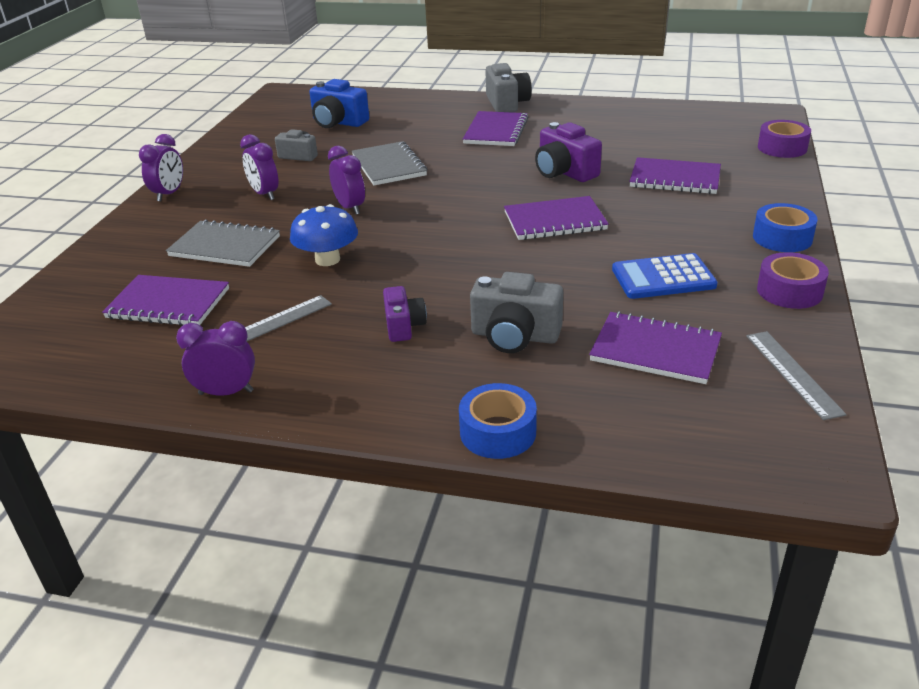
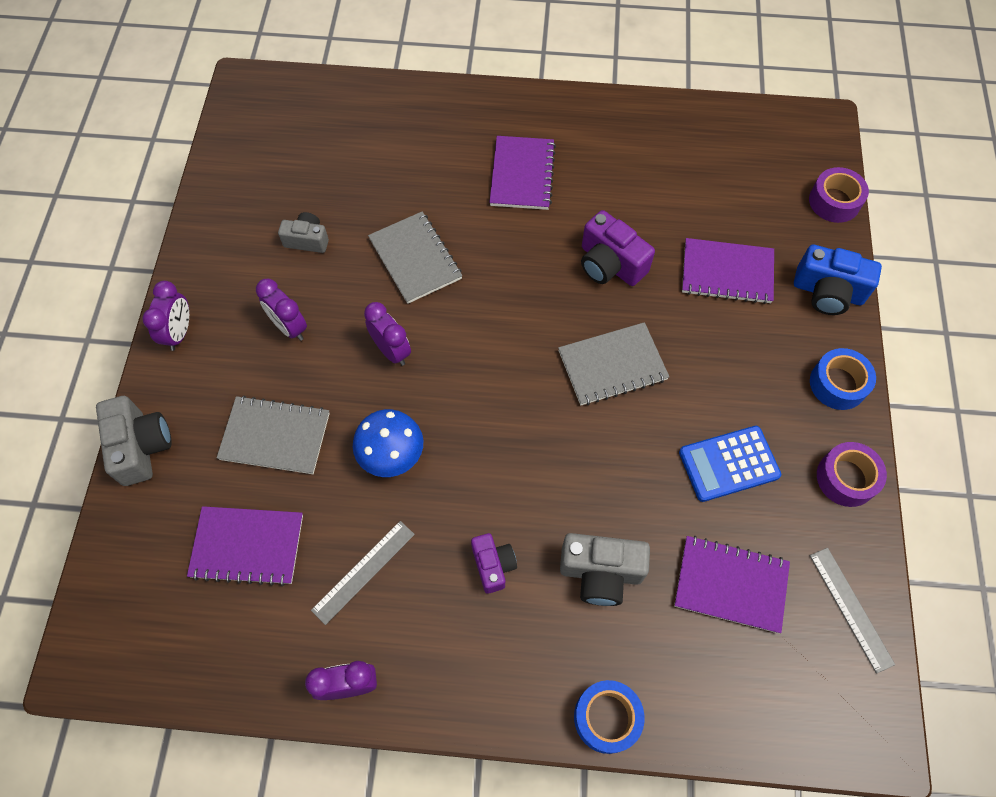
camera: 10 degrees left, 30 degrees up
blue camera [310,79,369,128] -> blue camera moved to [794,245,882,315]
grey camera [485,63,532,112] -> grey camera moved to [96,396,172,486]
purple notebook [504,196,609,240] -> grey notebook [558,322,669,405]

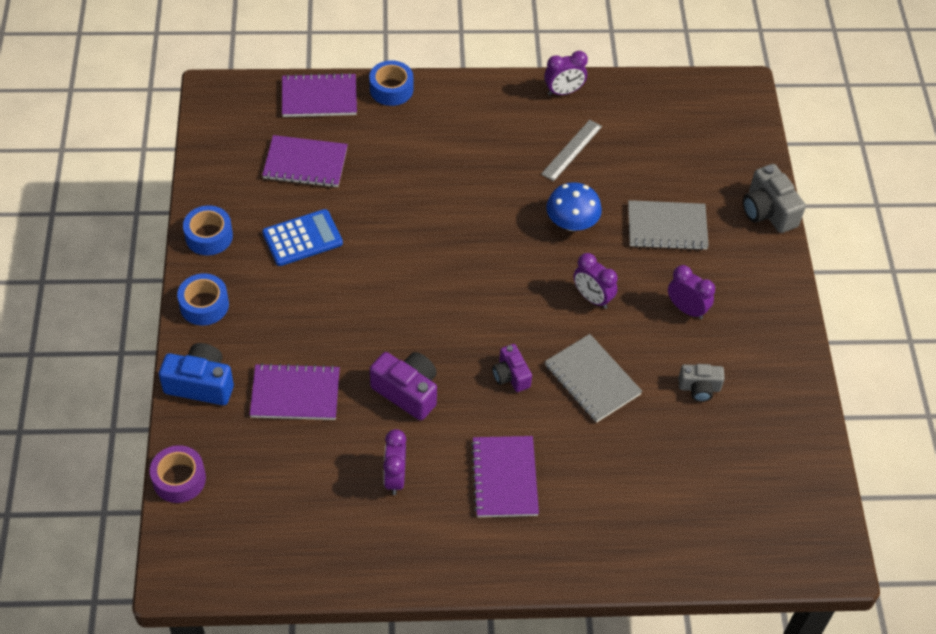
camera: 170 degrees right, 10 degrees down
purple clock [142,281,189,351] -> purple clock moved to [383,429,407,495]
purple notebook [187,506,303,586] -> purple notebook moved to [282,73,357,117]
purple camera [471,533,517,594] -> purple camera moved to [492,344,532,392]
grey notebook [558,322,669,405] -> none
grey camera [560,533,650,606] -> none
grey ruler [810,548,895,674] -> none
purple tape [817,442,887,507] -> blue tape [183,205,233,255]

